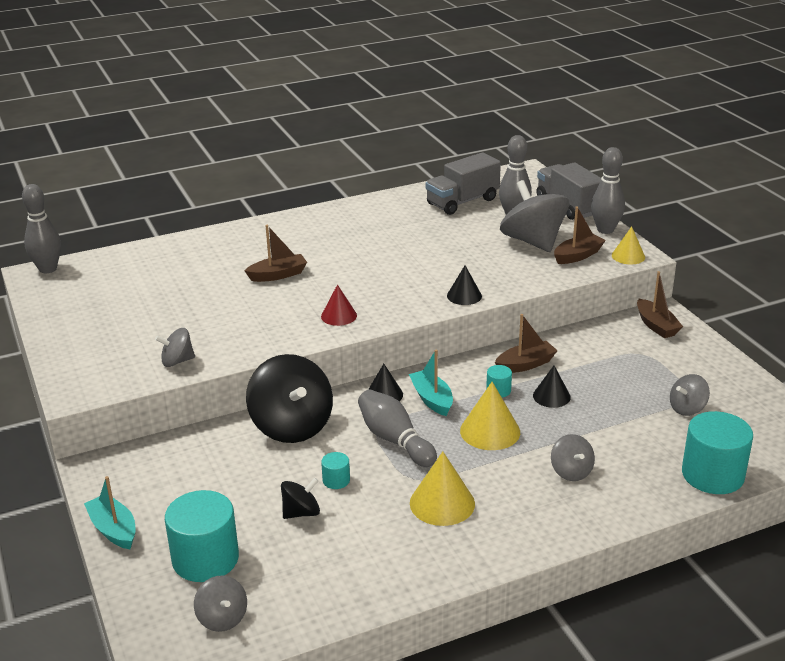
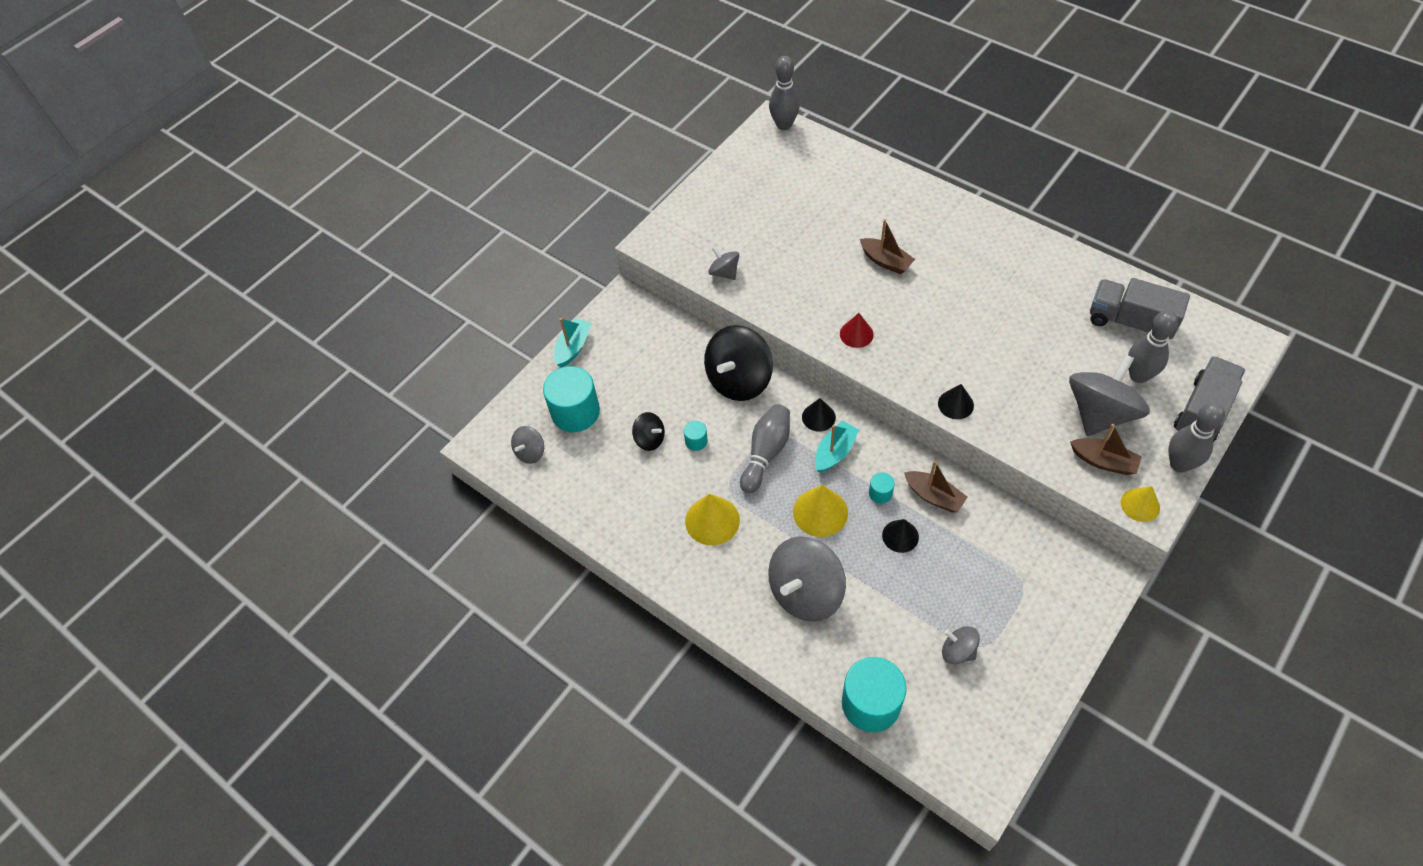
camera: 65 degrees right, 25 degrees up
grey spinning top [551,434,595,481] -> grey spinning top [768,536,846,622], size x2.01
brown boat [637,271,683,338] -> none

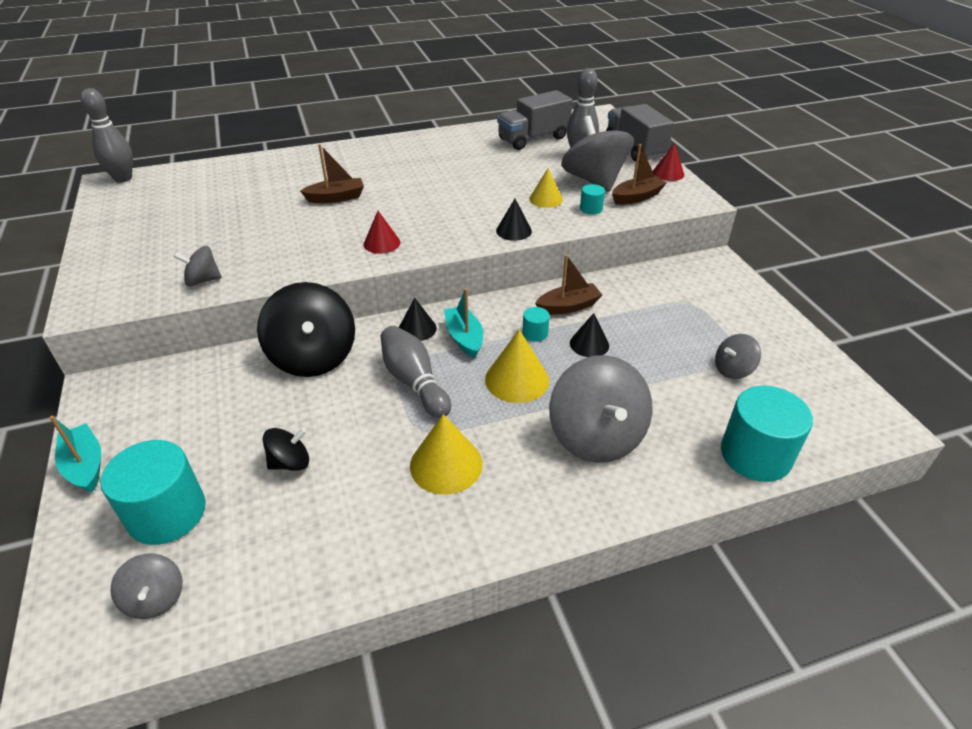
camera: 60 degrees left, 15 degrees down
turquoise cylinder [684,421,708,451] -> turquoise cylinder moved to [580,184,605,214]
yellow cone [1121,486,1160,522] -> yellow cone moved to [529,168,563,208]
grey bowling pin [1168,402,1225,473] -> red cone [653,143,684,181]

